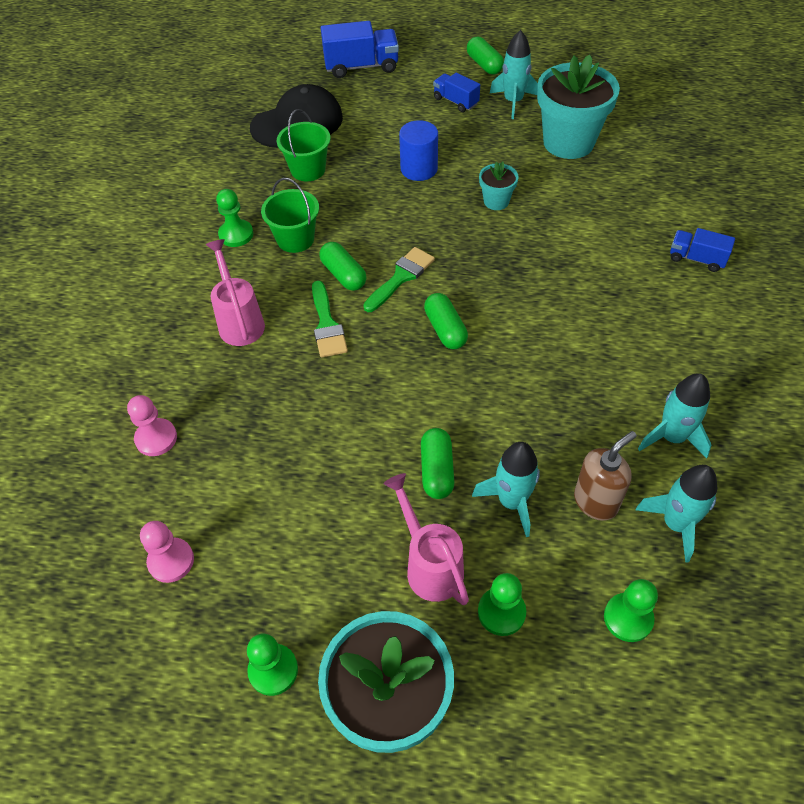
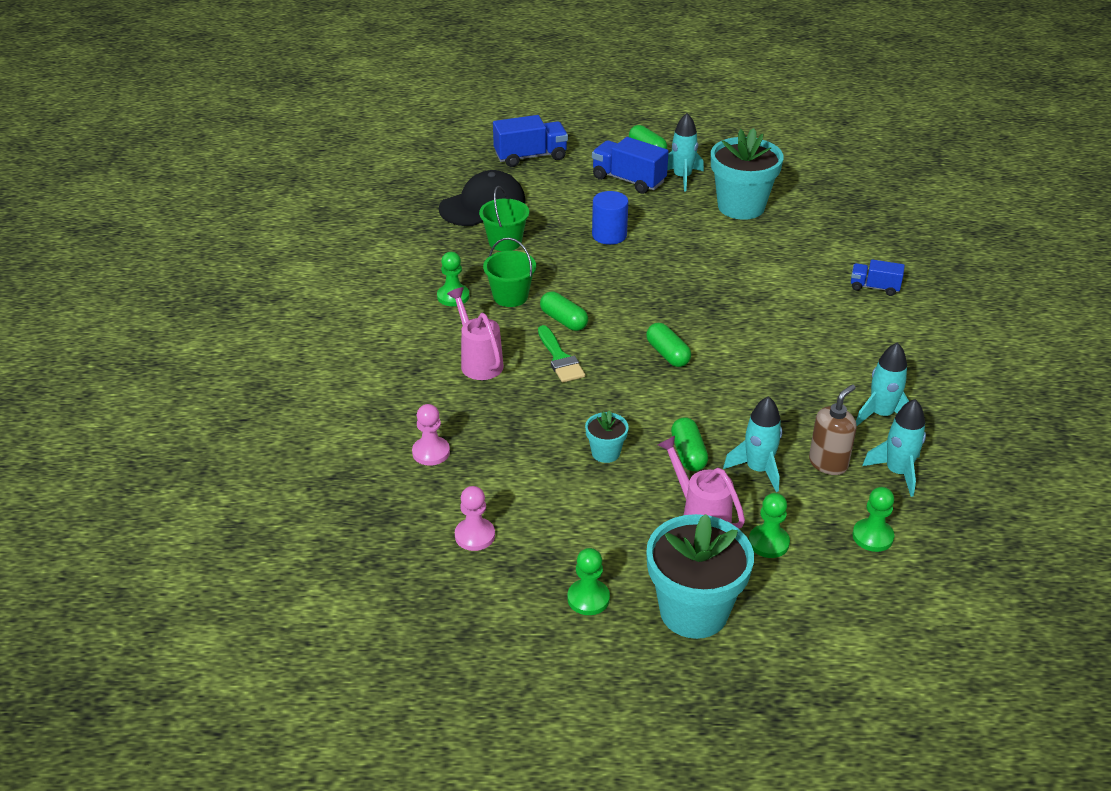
camera: 10 degrees left, 15 degrees down
green brush [363,247,435,312] -> none
blue truck [433,73,480,112] -> blue truck [592,137,669,194], size x1.66
turquoise flower pot [479,161,518,210] -> turquoise flower pot moved to [585,410,629,463]

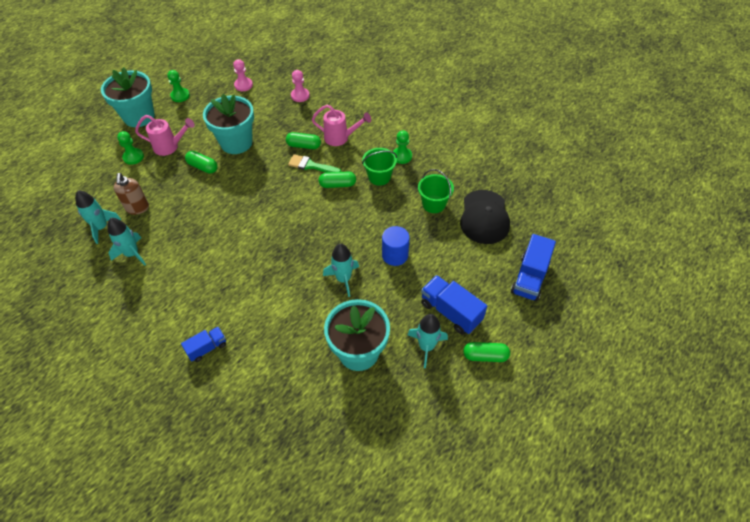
camera: 130 degrees right, 15 degrees up
turquoise flower pot [585,410,629,463] -> turquoise flower pot [203,94,254,154], size x2.12
blue truck [592,137,669,194] -> blue truck turned 120 degrees counterclockwise [421,275,487,334]
green capsule [646,323,691,367] -> green capsule moved to [286,132,321,149]
turquoise rocket [723,396,782,492] -> turquoise rocket moved to [323,244,359,297]
green pawn [852,487,894,552] -> none

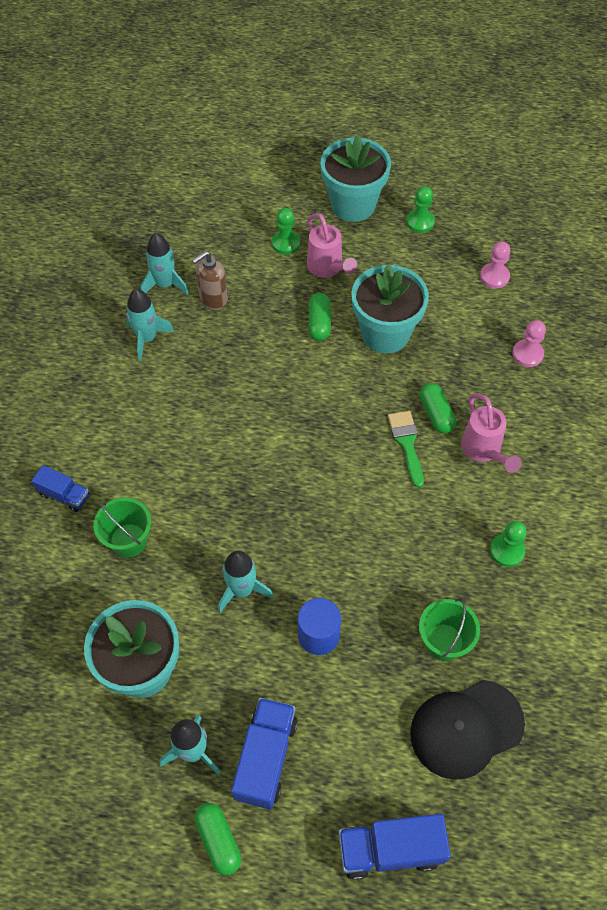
camera: 60 degrees right, 5 degrees up
green capsule [319,172,356,188] -> none
green bucket [362,148,397,185] -> green bucket moved to [93,497,151,558]

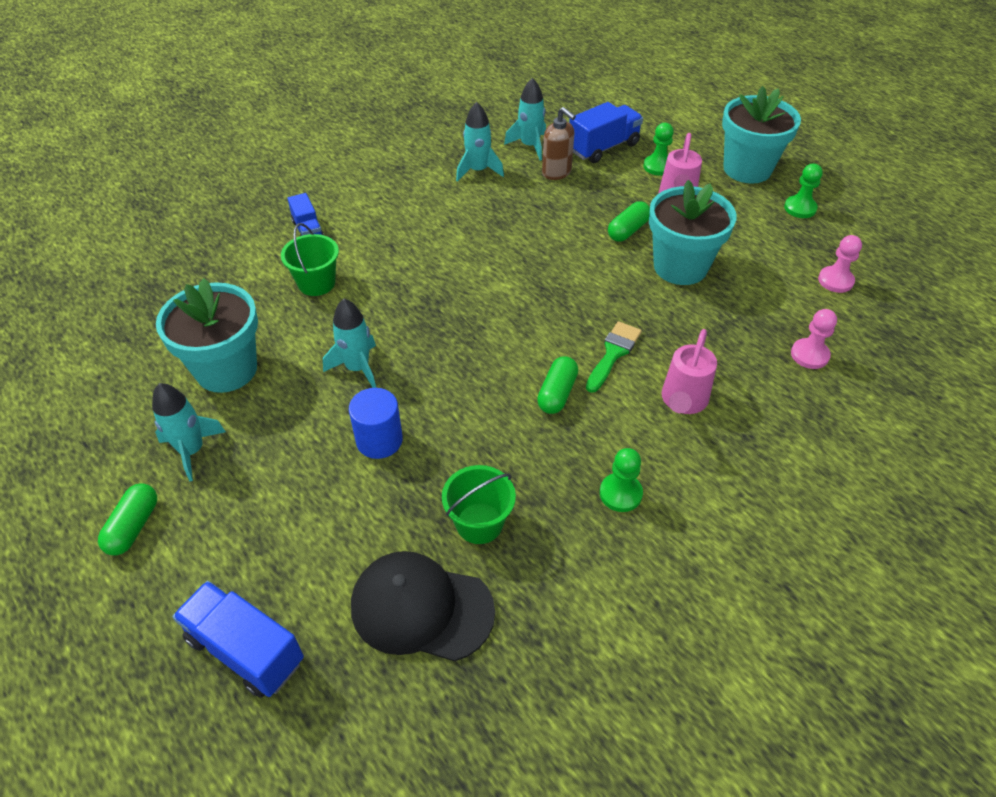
camera: 40 degrees right, 10 degrees down
brown soap dispenser [192,251,228,310] -> brown soap dispenser turned 135 degrees counterclockwise [542,107,576,180]
blue truck [231,698,298,809] -> blue truck moved to [569,102,643,163]
green capsule [420,383,456,434] -> green capsule moved to [537,356,578,414]

